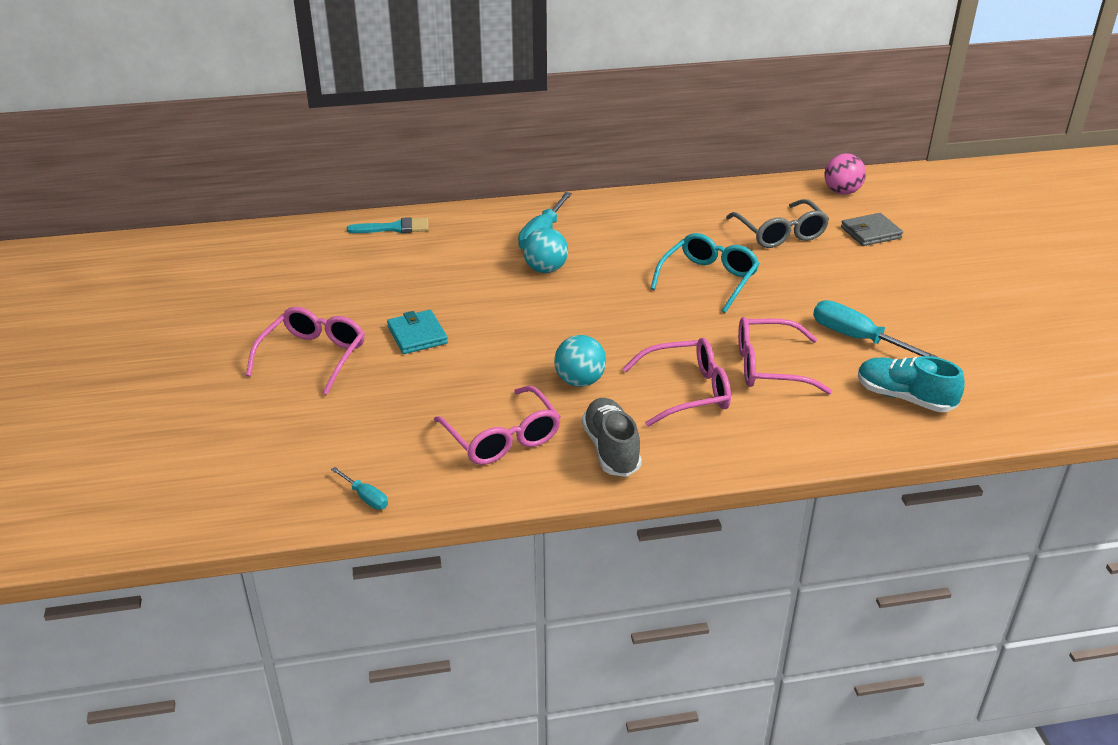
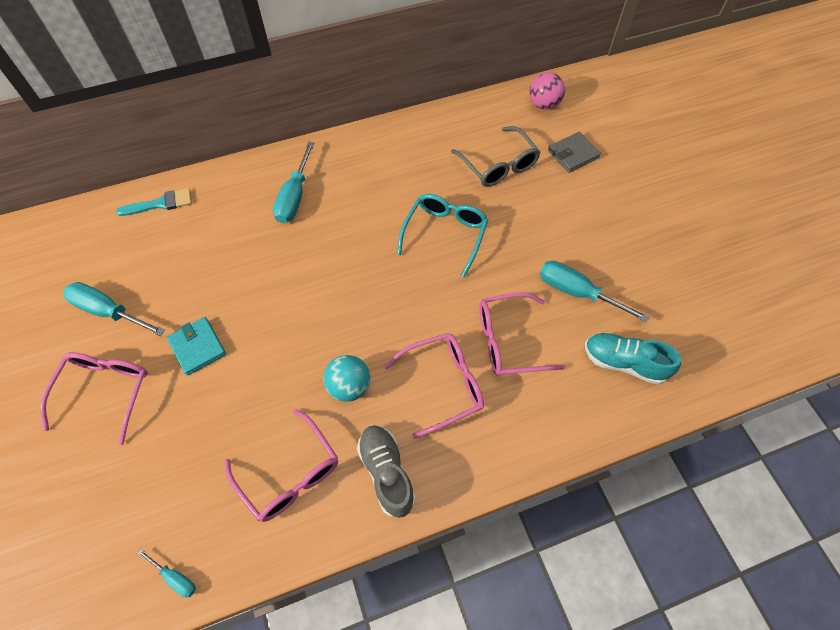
camera: 10 degrees left, 25 degrees up
turquoise ball [523,228,568,273] -> none
none -> turquoise screwdriver [63,282,165,336]

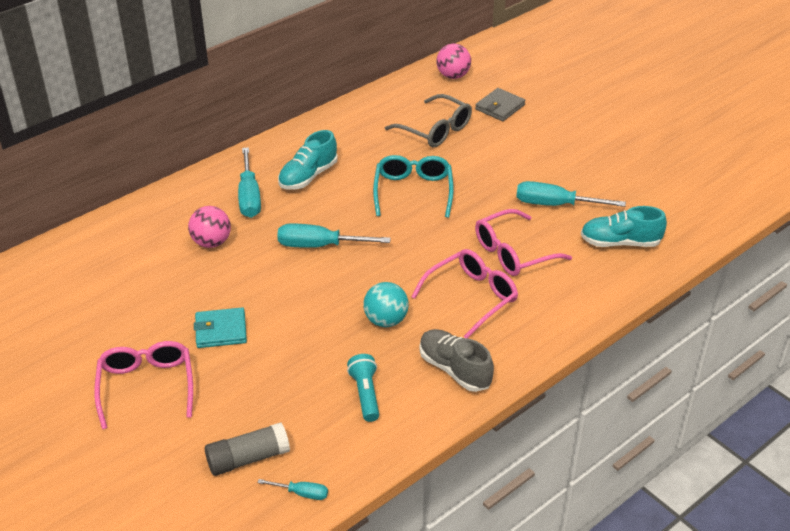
camera: 20 degrees left, 20 degrees down
turquoise screwdriver [63,282,165,336] -> turquoise screwdriver moved to [277,224,391,248]
turquoise brush [116,188,192,216] -> none
turquoise wallet [167,317,226,376] -> turquoise wallet turned 45 degrees counterclockwise [194,307,247,348]
pink glasses [225,409,338,522] -> turquoise flashlight [347,354,379,422]
none -> pink ball [188,206,231,248]
none -> grey glue stick [205,422,290,476]
none -> turquoise shoe [278,130,338,190]

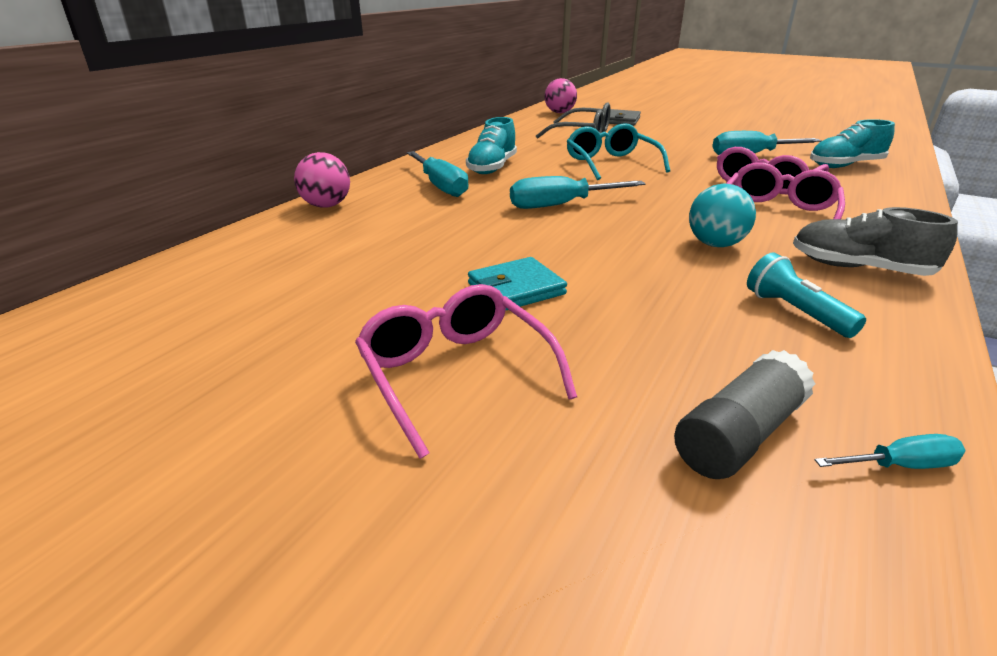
camera: 20 degrees left, 10 degrees down
pink ball [188,206,231,248] -> pink ball moved to [294,152,350,208]

